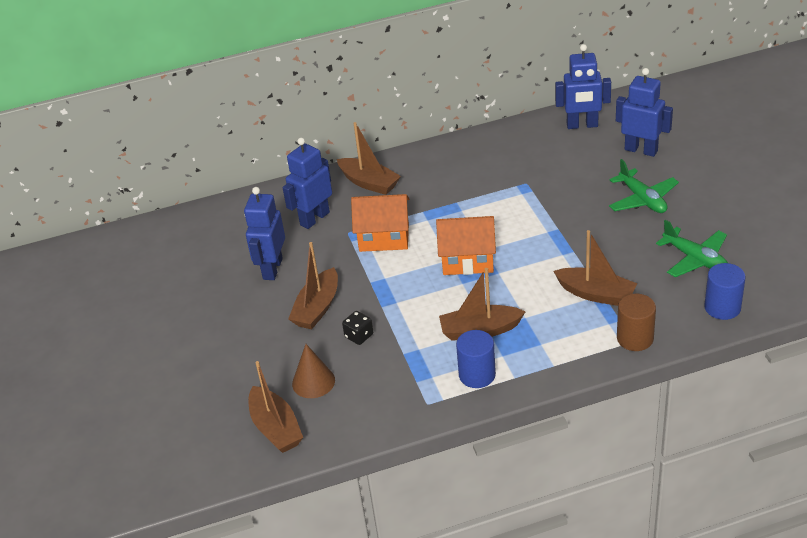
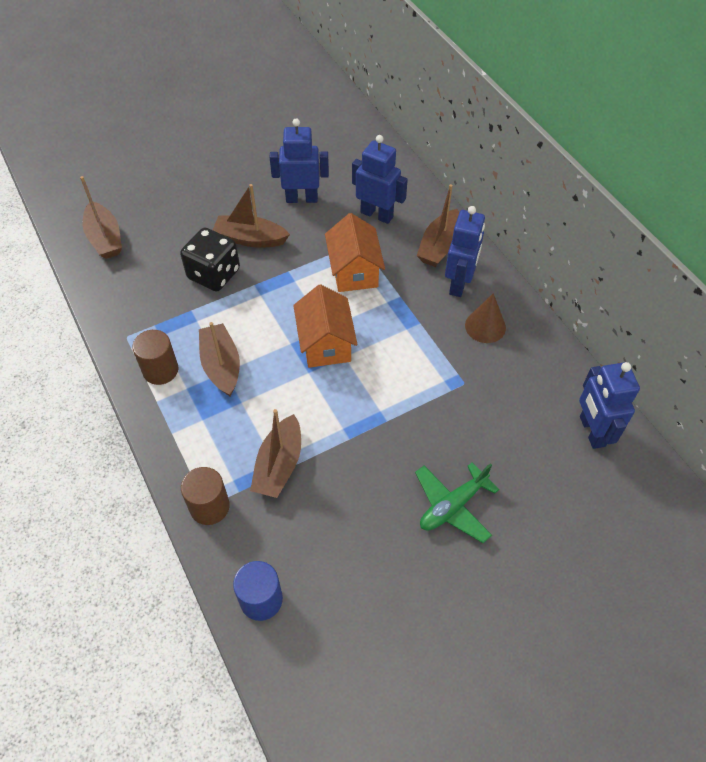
camera: 75 degrees right, 15 degrees up
brown boat [249,361,303,453] -> brown boat turned 75 degrees counterclockwise [80,176,122,259]
brown cone [292,344,335,398] -> brown cone moved to [465,293,506,343]
black dice [342,311,373,345] -> black dice [180,228,240,292], size x1.97
blue cylinder [456,330,496,388] -> brown cylinder [132,330,179,385]
blue robot [616,68,673,157] -> blue robot moved to [445,206,485,297]
green plane [656,220,728,277] -> none

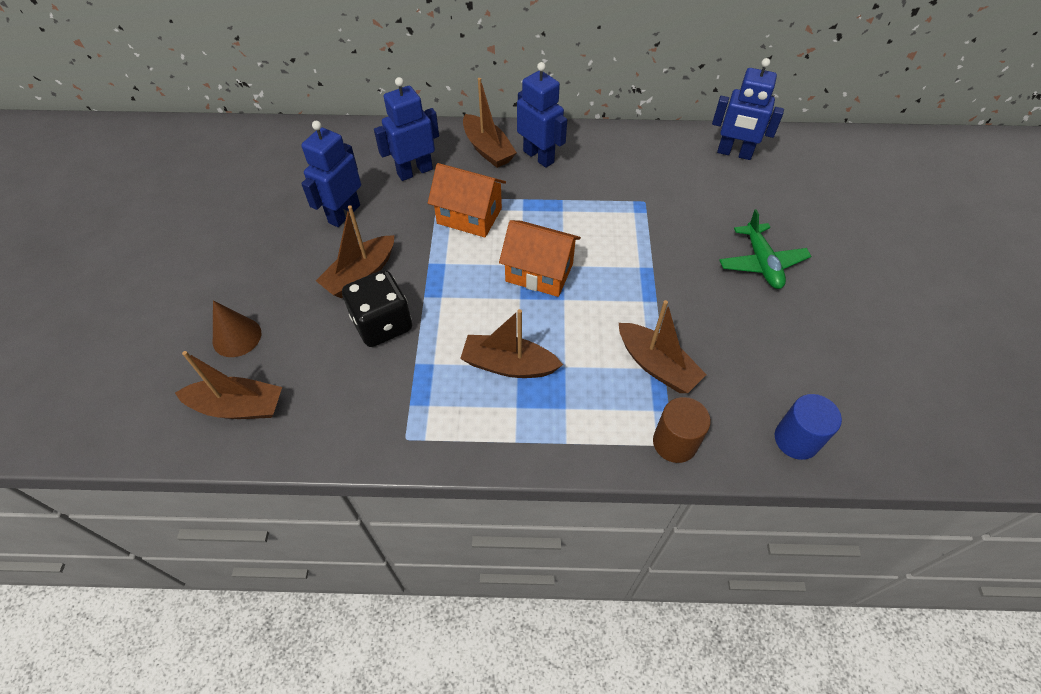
camera: 60 degrees left, 0 degrees up
brown cylinder [132,330,179,385] -> none
brown cone [465,293,506,343] -> brown cone moved to [213,300,261,357]

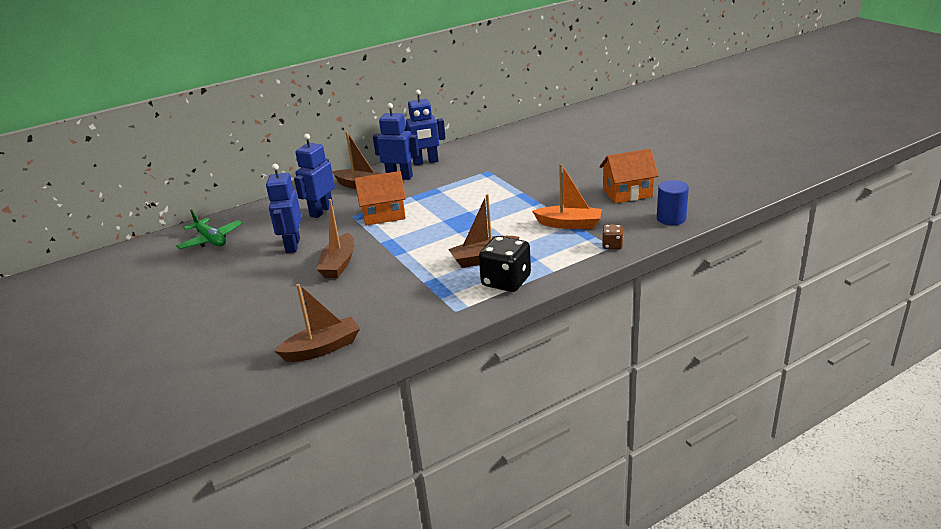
camera: 30 degrees left, 25 degrees down
brown cone [213,300,261,357] -> none
black dice [342,270,412,347] -> black dice moved to [479,236,531,292]
orange house [499,220,581,297] -> orange house moved to [599,149,659,203]
brown boat [619,300,707,393] -> orange boat [532,164,602,229]
brown cylinder [653,397,711,463] -> brown dice [602,225,623,249]
blue robot [712,58,784,160] -> blue robot moved to [404,90,446,166]
green plane [719,209,811,289] -> green plane moved to [176,209,243,249]

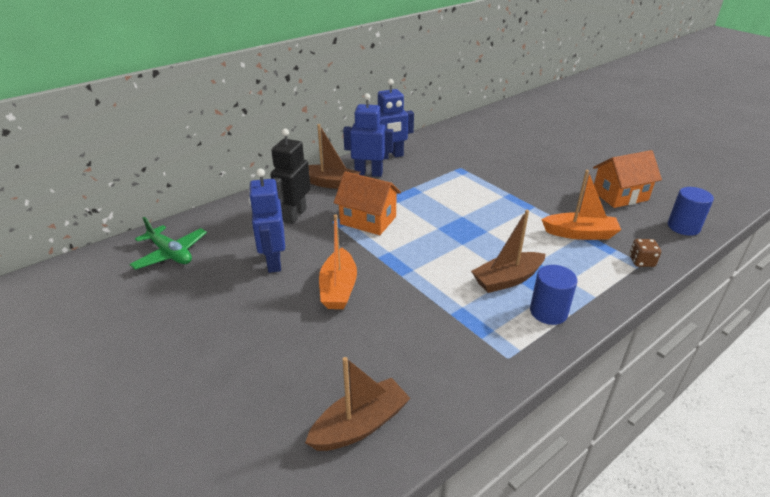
camera: 10 degrees left, 5 degrees up
blue robot [294,134,335,218] -> black robot [270,129,311,224]
brown boat [316,199,354,278] -> orange boat [319,215,357,309]
orange house [355,171,406,226] -> orange house turned 45 degrees clockwise [334,171,401,235]
black dice [479,236,531,292] -> blue cylinder [530,265,578,325]

